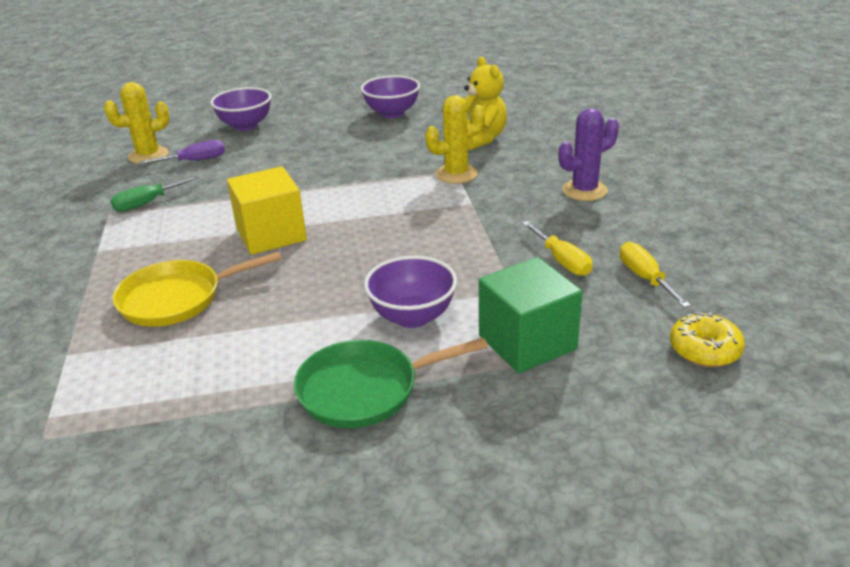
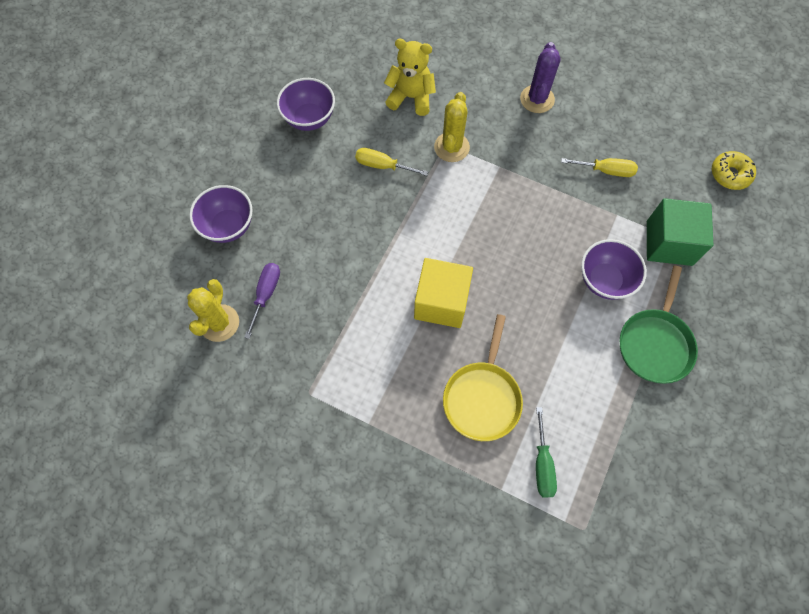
camera: 55 degrees left, 35 degrees up
green screwdriver [110,175,200,212] -> green screwdriver moved to [536,407,557,497]
yellow screwdriver [620,242,691,308] -> yellow screwdriver moved to [355,148,428,176]

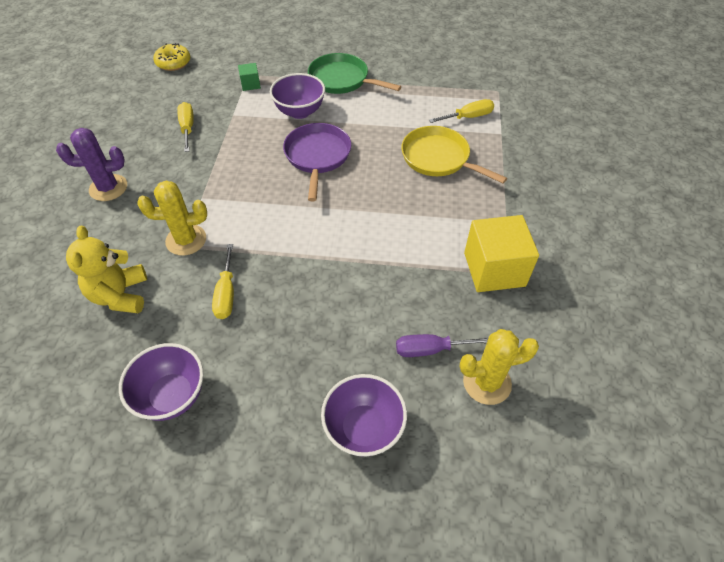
camera: 110 degrees left, 15 degrees down
yellow cube [414,258,473,328] -> yellow cube moved to [464,215,539,292]
yellow pan [443,314,523,441] -> yellow pan turned 135 degrees counterclockwise [401,126,507,183]
green screwdriver [536,407,557,497] -> yellow screwdriver [429,99,494,123]
green pan [620,265,698,384] -> green pan turned 150 degrees counterclockwise [308,53,401,94]
green cube [647,198,713,266] -> green cube [238,63,261,91], size x0.46
none -> purple pan [283,123,351,201]

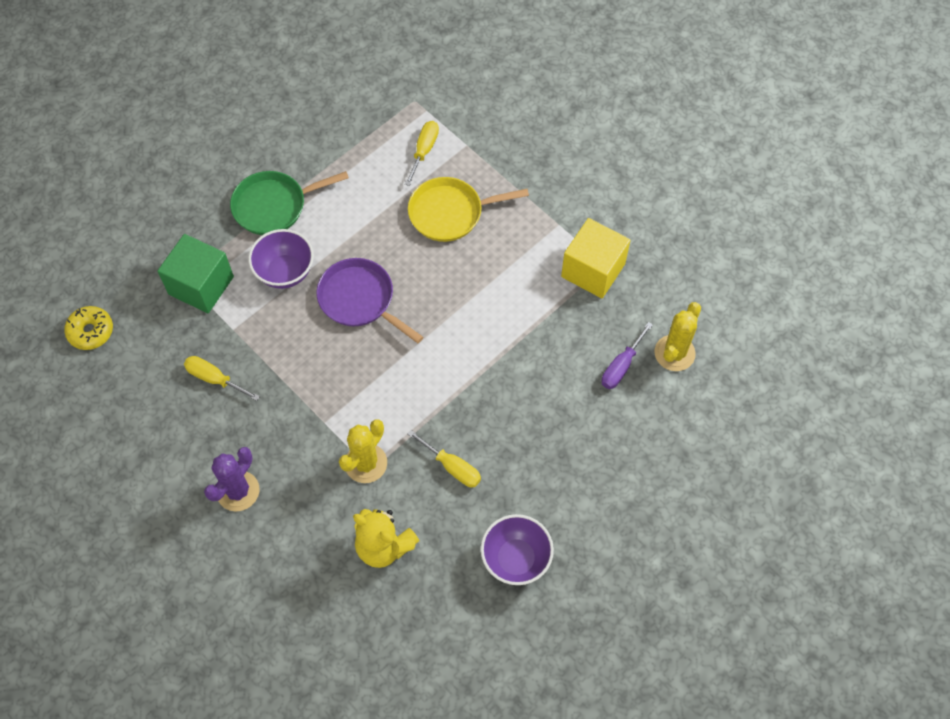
camera: 50 degrees left, 10 degrees up
green cube [238,63,261,91] -> green cube [157,234,234,313], size x2.16
purple bowl [321,374,407,457] -> none

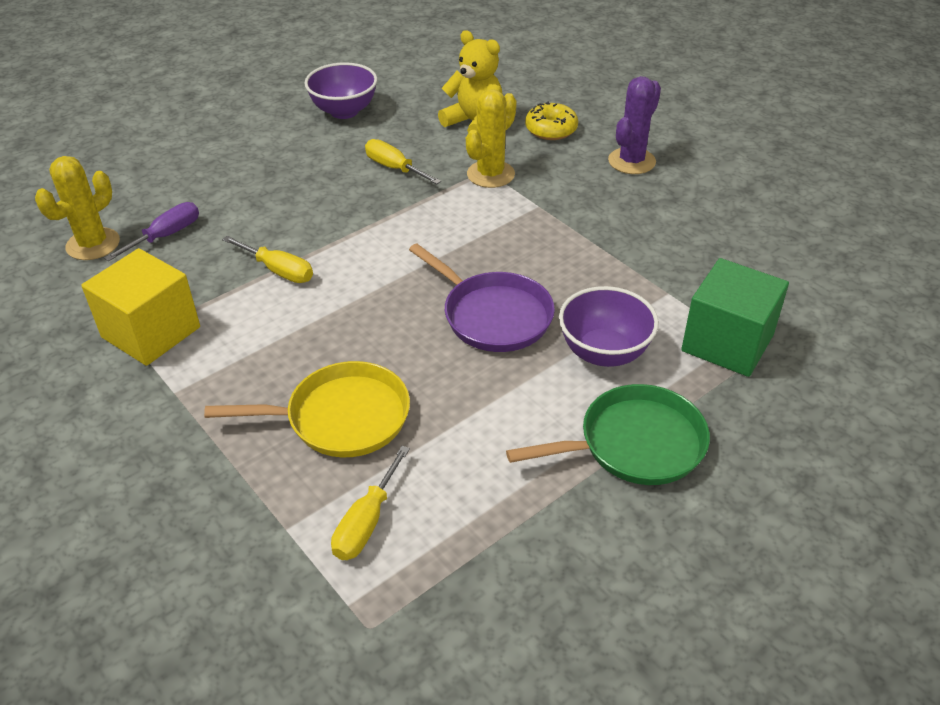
camera: 175 degrees left, 20 degrees down
yellow donut [64,306,113,350] -> yellow donut moved to [525,101,578,140]
yellow screwdriver [184,356,260,401] -> yellow screwdriver moved to [222,236,313,283]

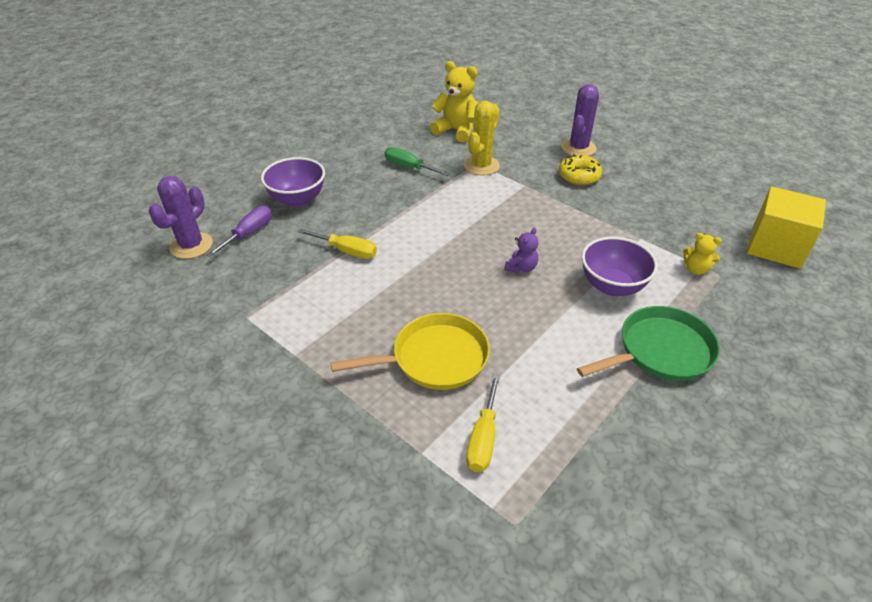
camera: 10 degrees left, 0 degrees up
yellow cactus [35,156,120,260] -> purple cactus [149,176,213,259]
yellow cube [81,248,200,366] -> yellow cube moved to [747,186,826,269]
purple bowl [304,62,377,119] -> purple bowl moved to [261,157,325,207]
yellow screwdriver [365,139,441,184] -> green screwdriver [384,147,450,176]
purple pan [409,243,555,352] -> purple teddy bear [504,228,538,273]
yellow donut [525,101,578,140] -> yellow donut moved to [559,154,602,186]
green cube [681,258,789,377] -> yellow teddy bear [683,233,722,275]

